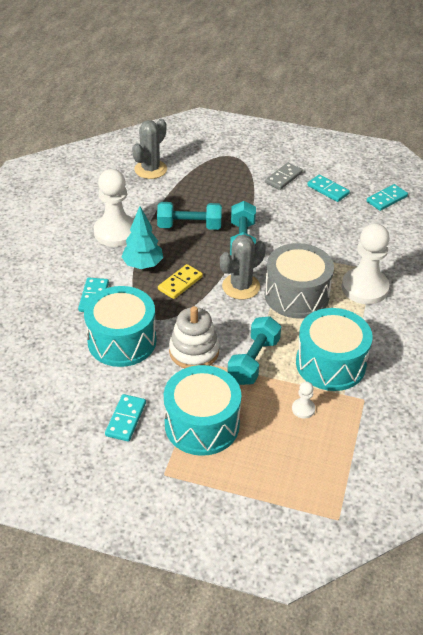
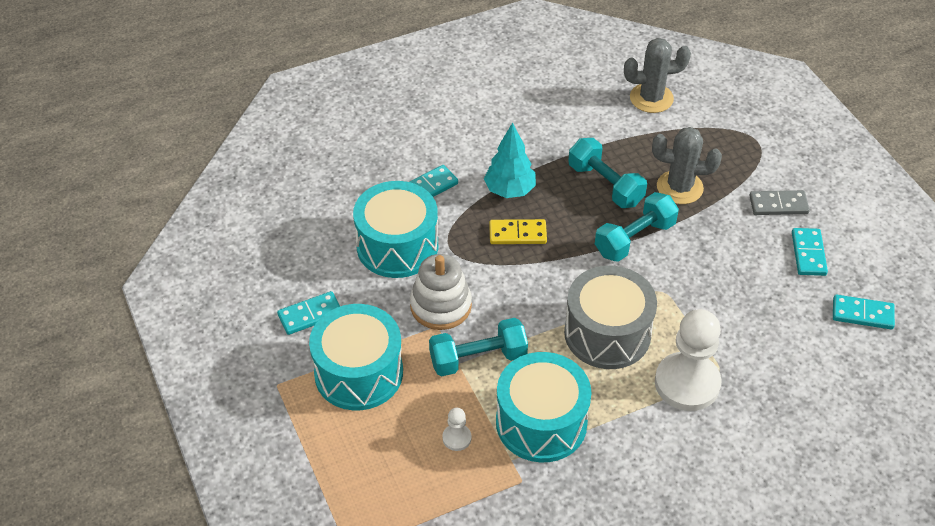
camera: 50 degrees right, 5 degrees up
white pawn [94,169,134,247] -> none
grey cactus [220,234,266,299] -> grey cactus moved to [652,127,722,204]

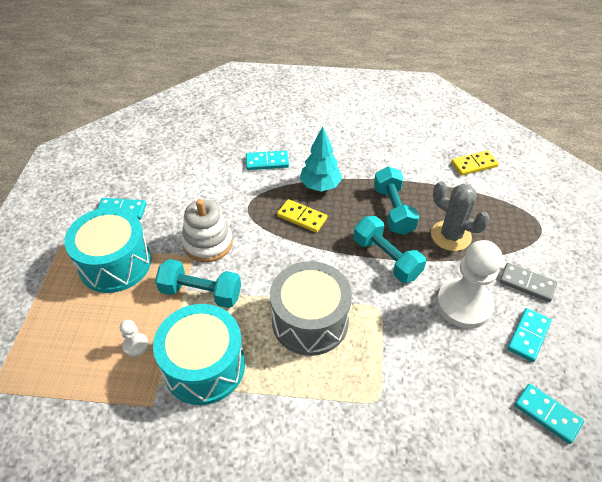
camera: 30 degrees right, 0 degrees up
turquoise drum [353,181,438,278] -> none
turquoise dumbbell [595,192,679,262] -> turquoise dumbbell turned 60 degrees clockwise [353,216,426,283]
grey cactus [624,38,691,113] -> yellow domino [451,150,499,176]
white pawn [655,309,722,411] -> white pawn moved to [437,240,502,329]

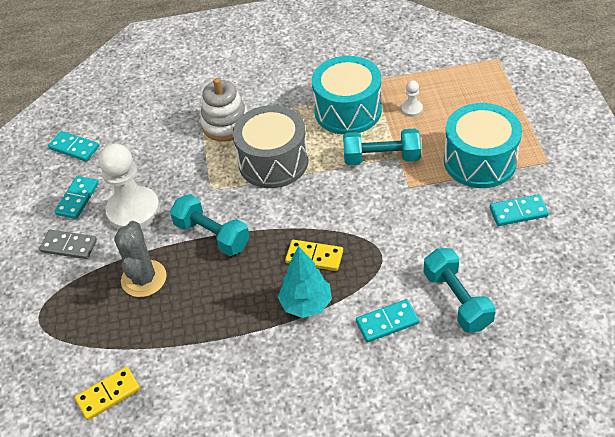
camera: 170 degrees right, 0 degrees up
white stacking toy [181,199,233,262] -> white stacking toy moved to [200,78,248,142]
turquoise dumbbell [374,166,419,235] -> turquoise dumbbell moved to [424,248,496,333]
grey cactus [431,181,490,251] -> grey cactus turned 60 degrees clockwise [114,221,166,297]

